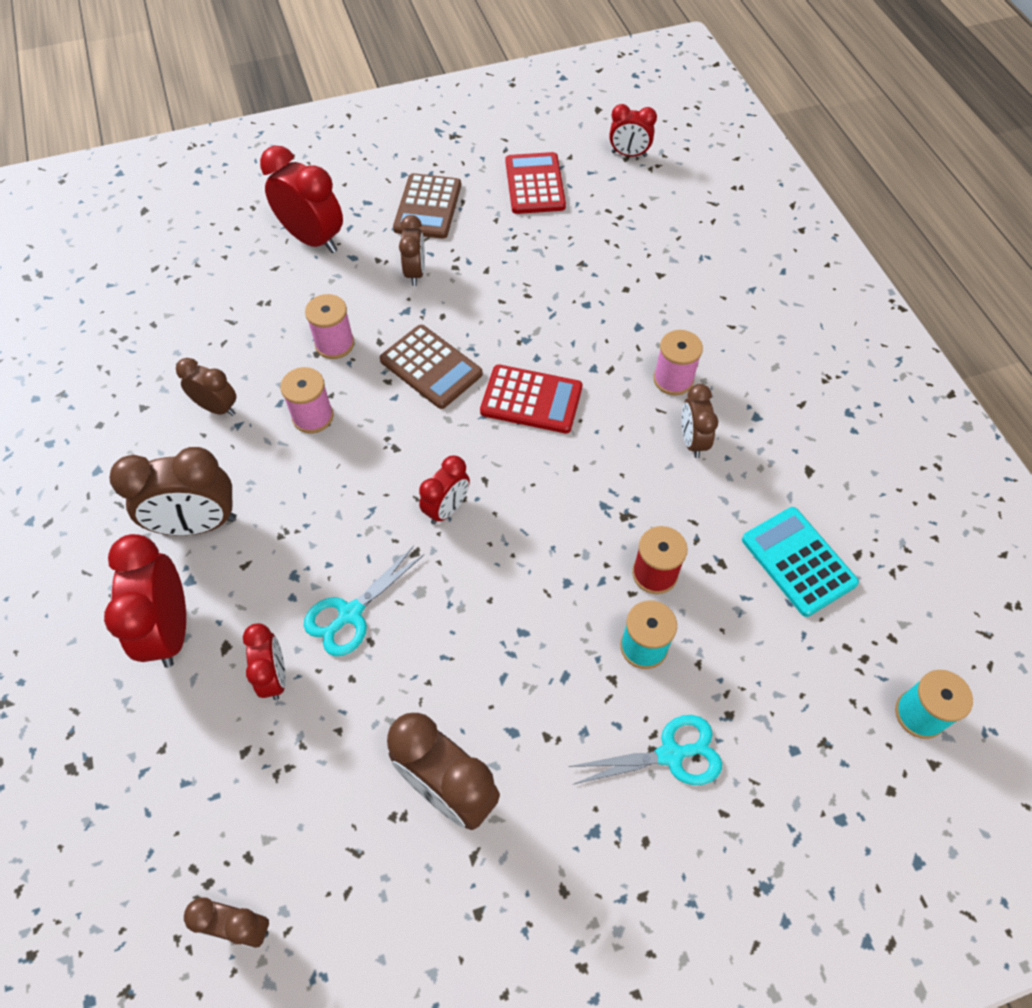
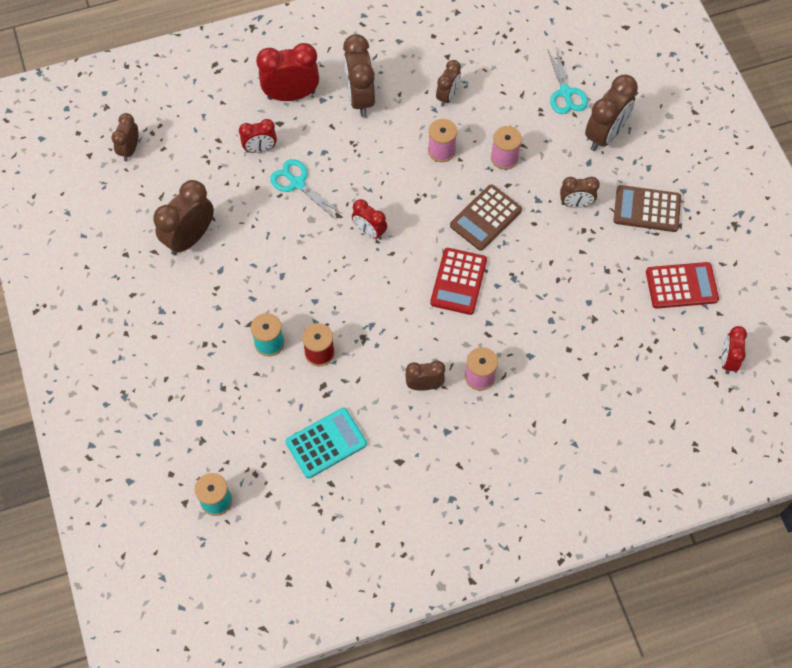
camera: 90 degrees right, 5 degrees up
red clock [260,146,343,253] -> brown clock [585,75,638,151]
turquoise scissors [569,715,722,785] -> turquoise scissors moved to [547,47,588,114]

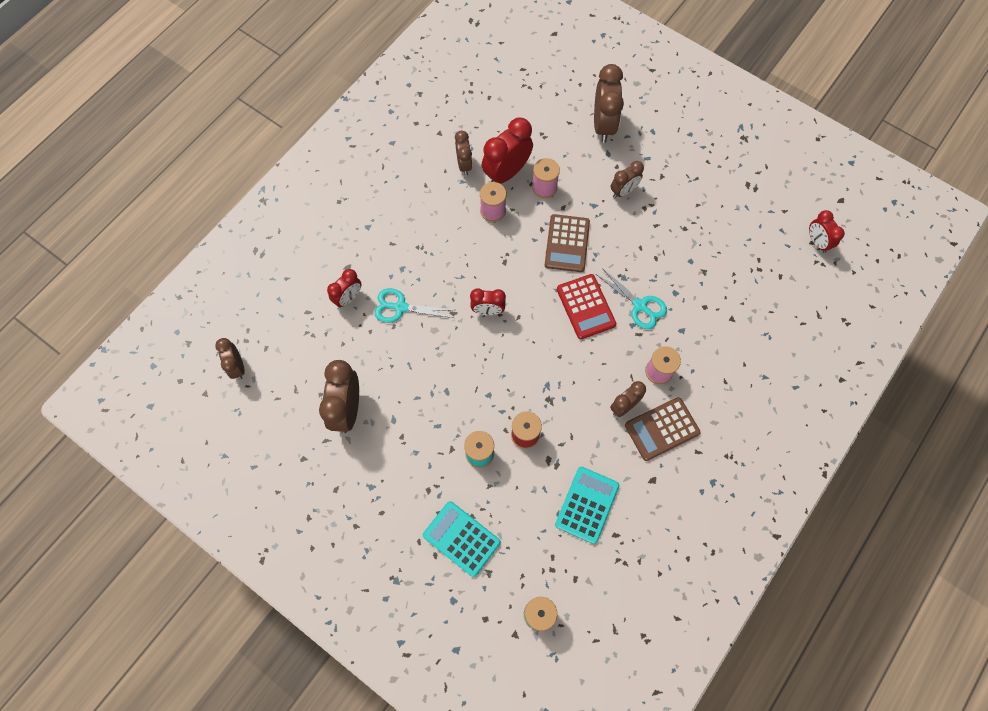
camera: 35 degrees left, 5 degrees up
red clock [256,43,319,101] -> red clock moved to [482,118,533,183]
brown clock [343,34,375,117] -> none
turquoise scissors [547,47,588,114] -> turquoise scissors moved to [596,268,667,329]
brown calculator [613,185,681,232] -> brown calculator moved to [625,397,700,461]
red calculator [646,262,719,309] -> none
none -> turquoise calculator [423,501,501,577]

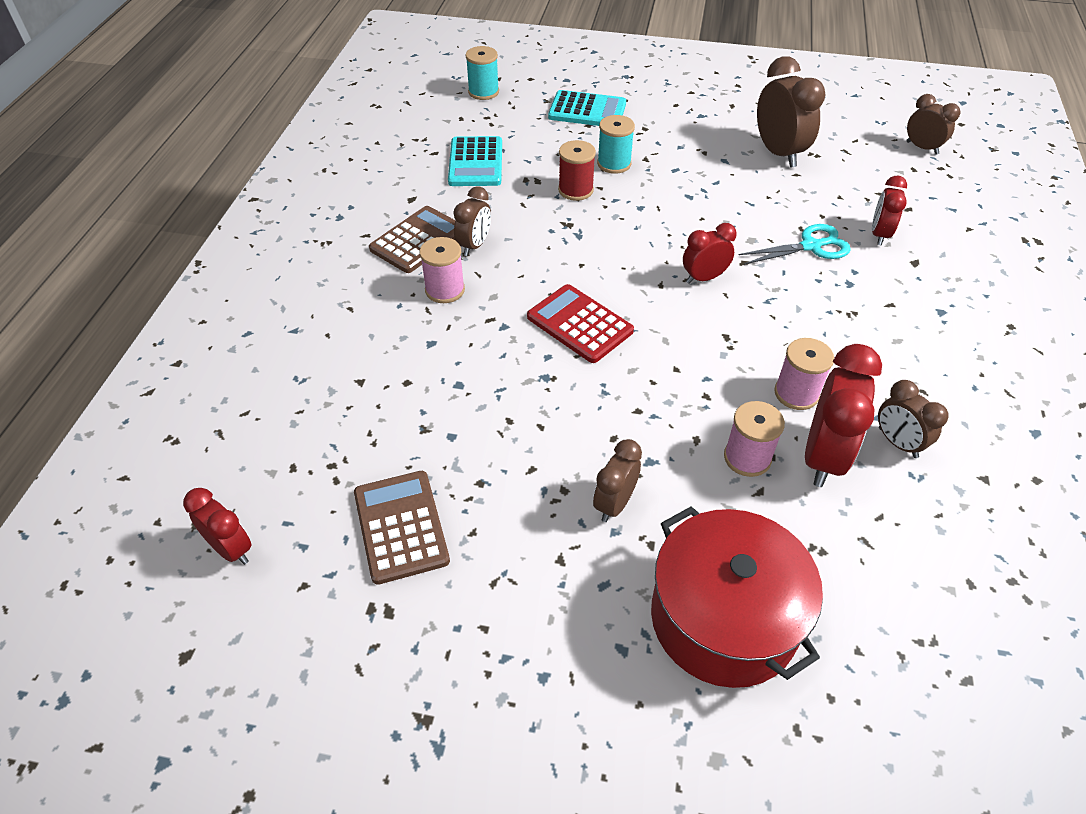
camera: 155 degrees right, 20 degrees down
brown calculator [545,214,590,272] -> brown calculator moved to [354,471,450,585]
brown clock [594,64,624,143] -> red pot [651,506,823,688]
turquoise scissors [596,268,667,329] -> none

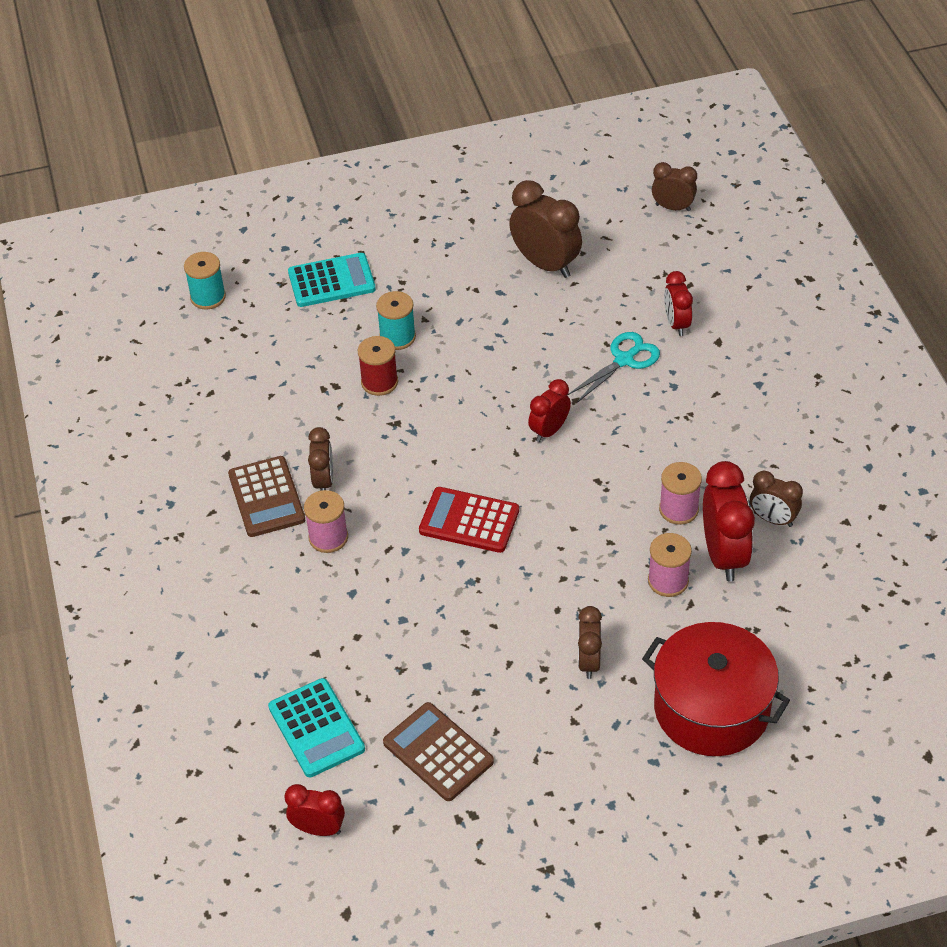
camera: 25 degrees left, 0 degrees up
brown calculator [369,206,455,273] -> brown calculator turned 150 degrees clockwise [228,456,305,537]
turquoise calculator [448,136,502,186] -> turquoise calculator moved to [268,678,365,777]

